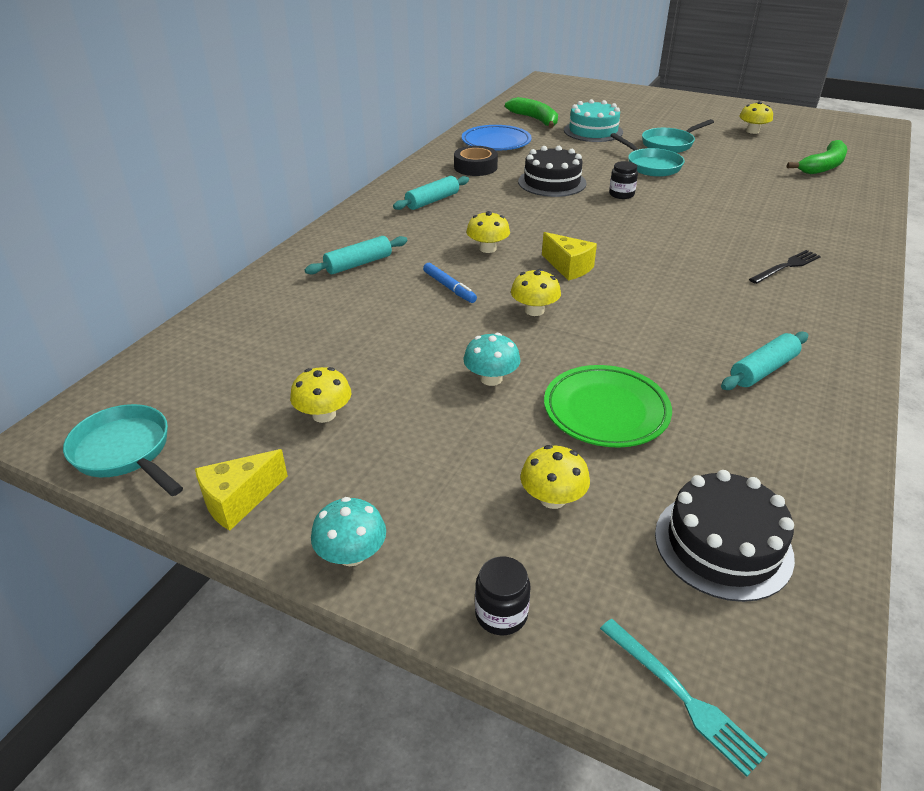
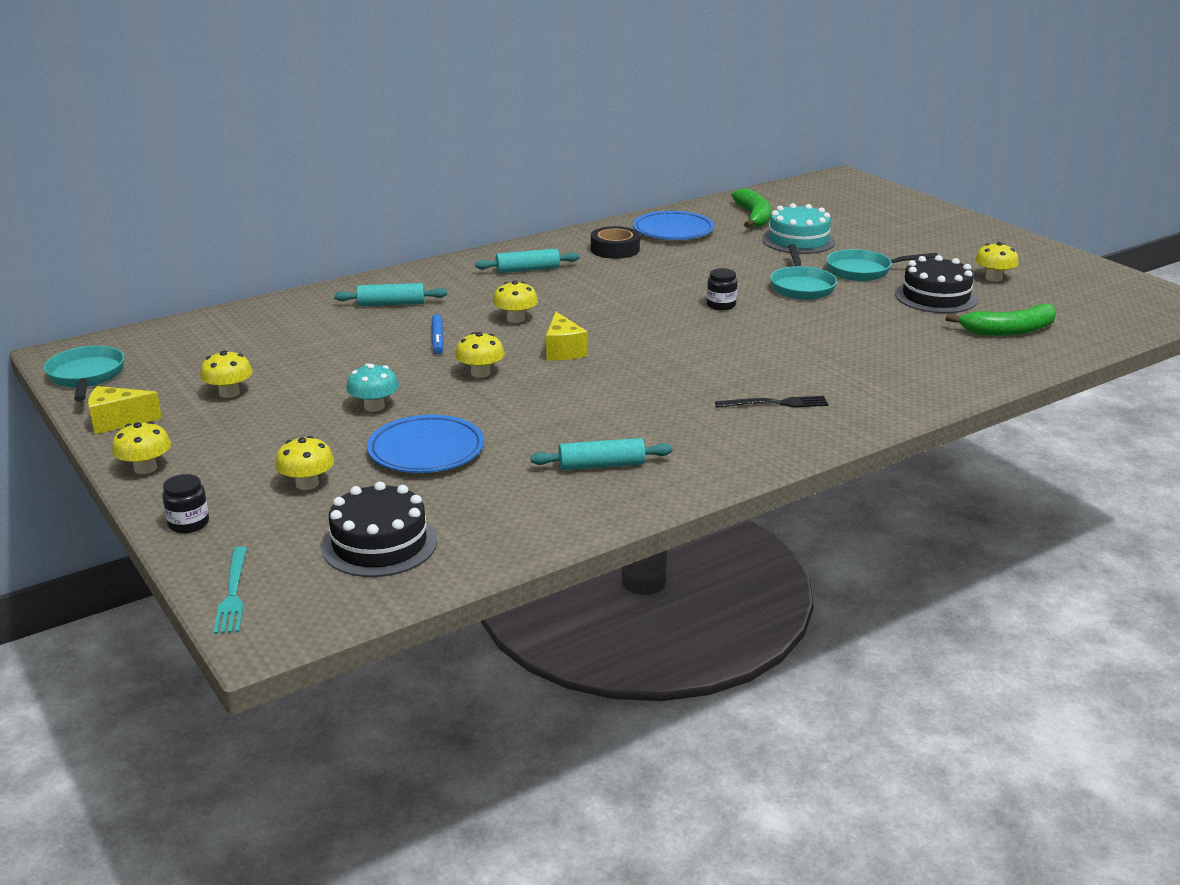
camera: 30 degrees right, 10 degrees down
turquoise mushroom [311,497,386,566] -> yellow mushroom [112,421,171,474]
black cake [518,146,587,197] -> black cake moved to [895,255,978,313]
green plate [544,365,672,448] -> blue plate [367,415,484,473]

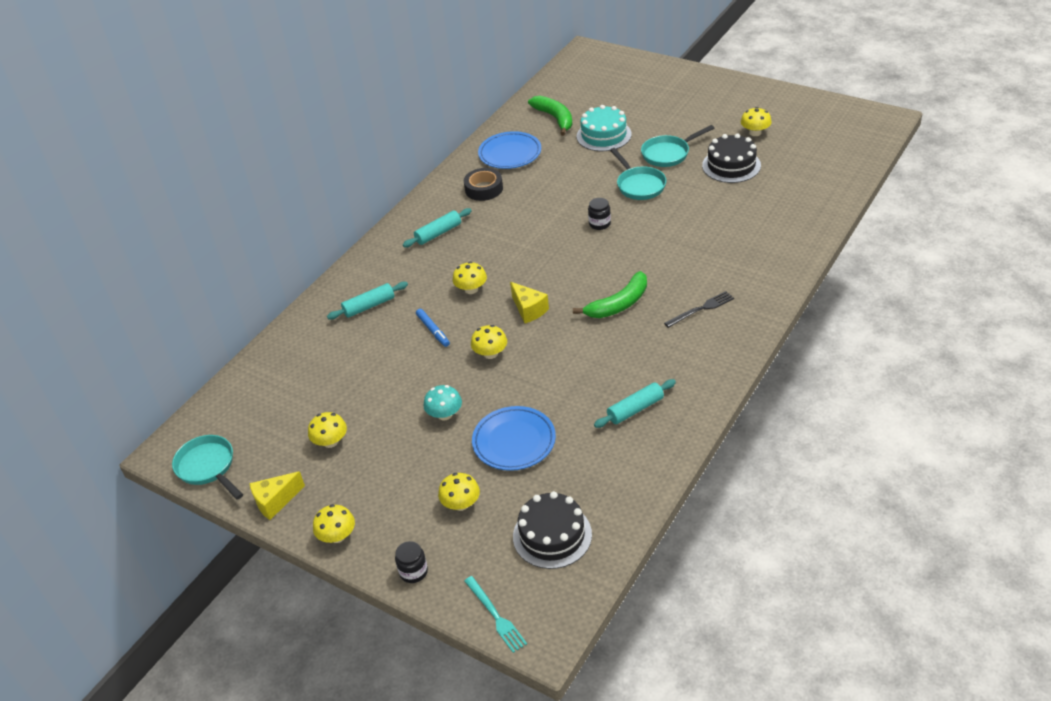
camera: 20 degrees left, 15 degrees up
green banana [946,304,1057,336] -> green banana moved to [573,271,647,318]

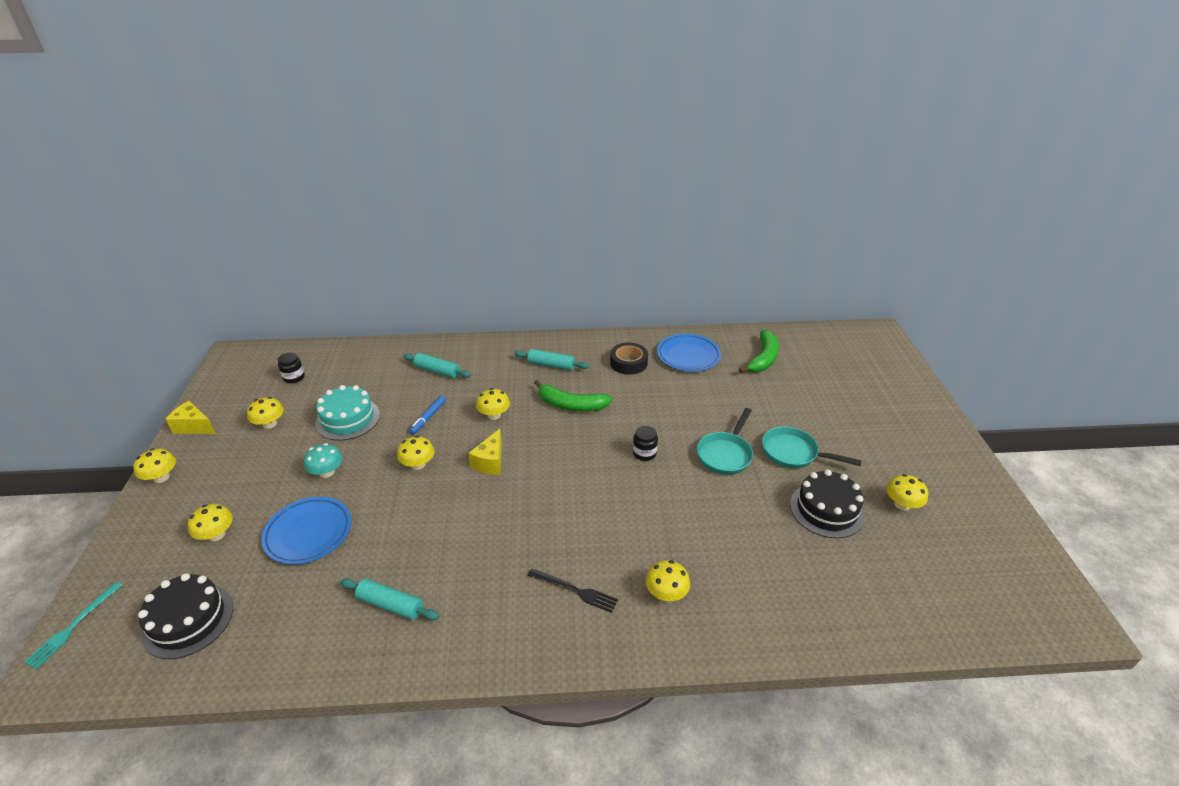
camera: 50 degrees right, 5 degrees down
turquoise pan [172,435,243,499] -> none
black jar [395,541,428,583] -> black jar moved to [278,352,305,383]
green banana [573,271,647,318] -> green banana moved to [534,380,612,411]
turquoise cake [577,105,632,151] -> turquoise cake moved to [315,385,380,441]
none -> yellow mushroom [646,560,690,601]

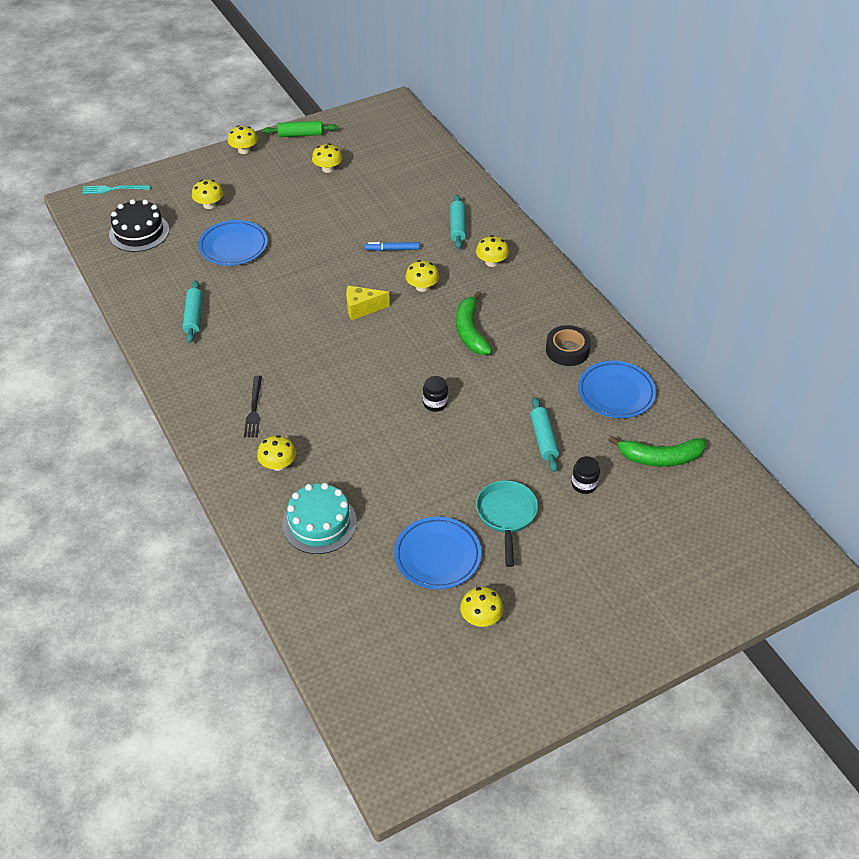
camera: 65 degrees right, 10 degrees up
yellow cheese [166,401,216,434] -> green rolling pin [262,121,338,137]
black jar [278,352,305,383] -> black jar moved to [572,456,600,494]
turquoise mushroom [304,443,343,478] -> none
turquoise cake [315,385,380,441] -> turquoise cake moved to [282,483,357,554]
yellow mushroom [397,436,434,470] -> yellow mushroom moved to [476,235,509,267]
turquoise rolling pin [514,349,589,371] -> turquoise rolling pin moved to [530,397,559,472]
turquoise pan [697,408,753,475] -> none
black cake [790,470,865,538] -> blue plate [394,517,482,589]

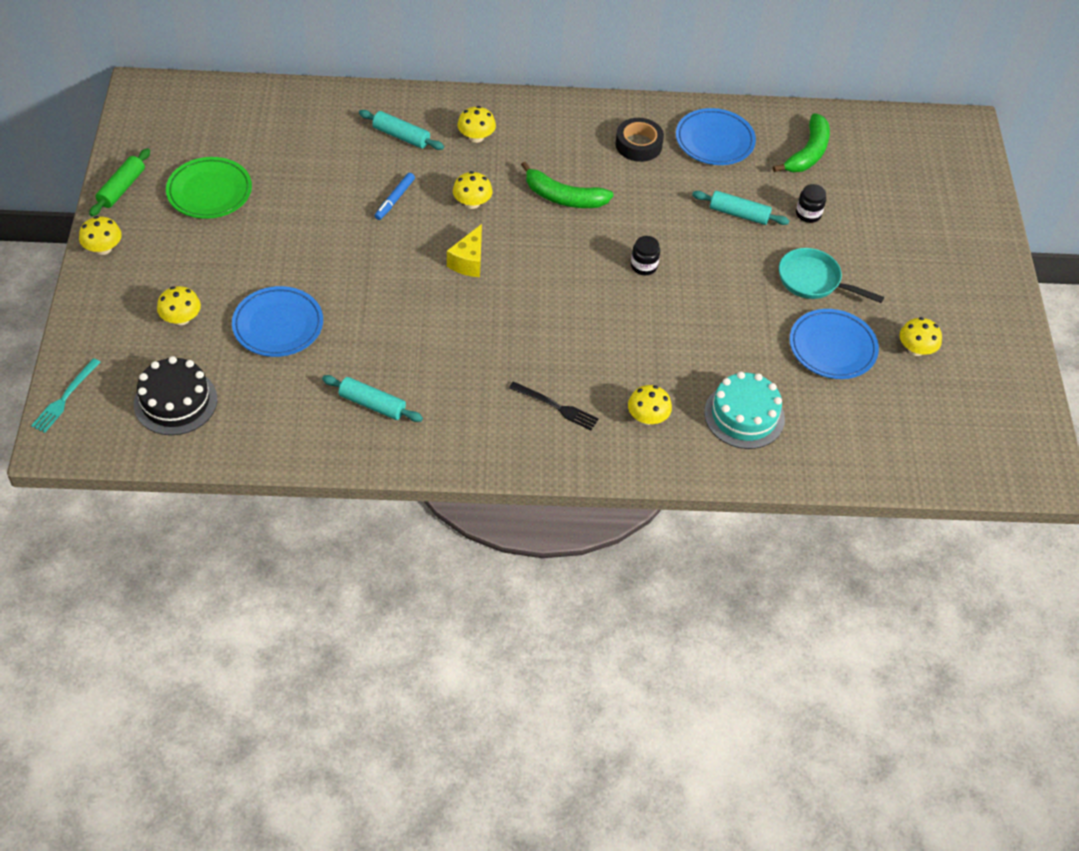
camera: 65 degrees left, 5 degrees up
yellow mushroom [312,143,342,173] -> green plate [166,157,252,219]

